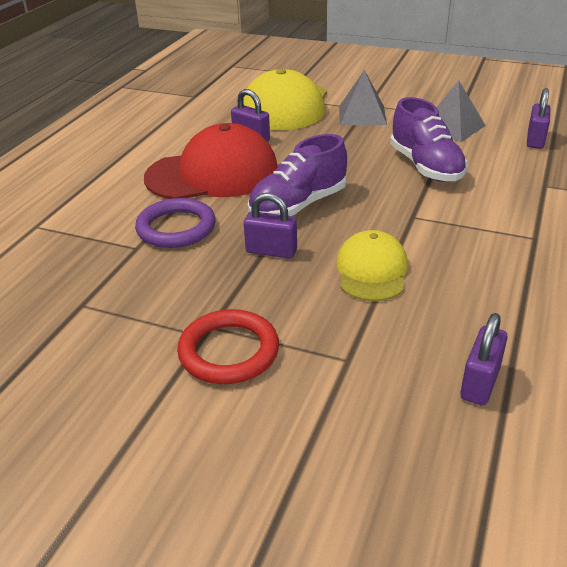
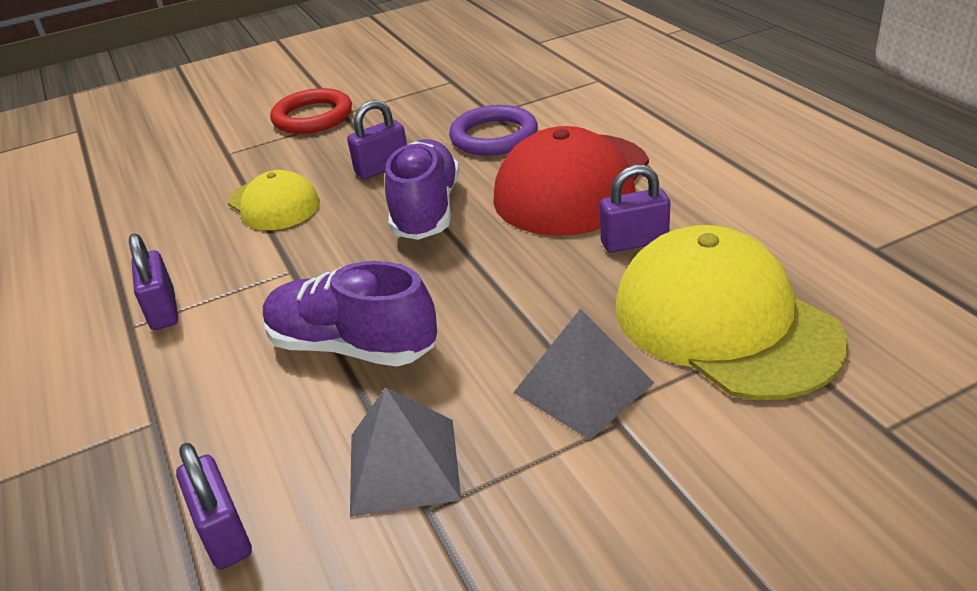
camera: 135 degrees right, 0 degrees up
purple padlock [460,313,508,406] -> purple padlock moved to [129,233,178,330]

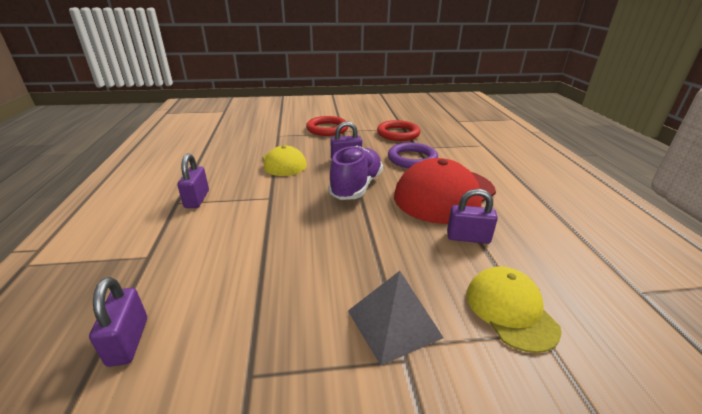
camera: 15 degrees right, 5 degrees down
purple shoe [263,261,437,366] -> none
grey pyramid [350,387,461,517] -> none
yellow cap [615,225,848,400] -> yellow cap [466,266,561,353], size x0.58
none -> red ring [377,120,420,141]

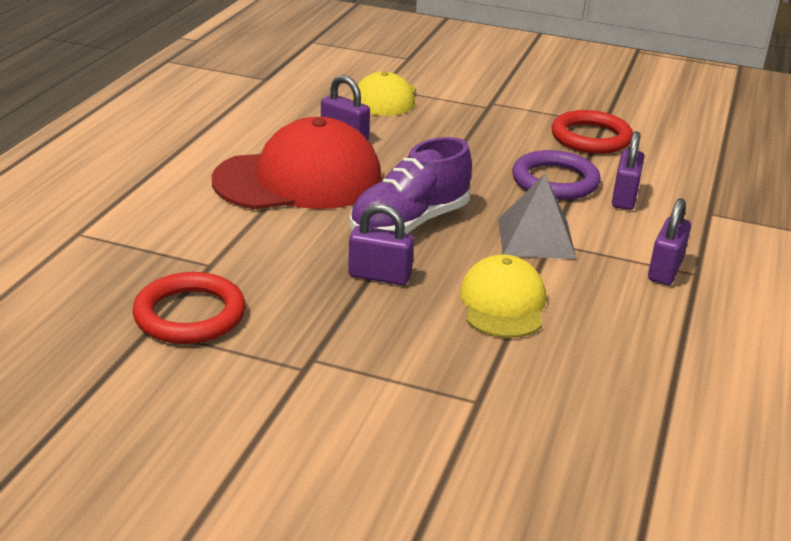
camera: 155 degrees left, 0 degrees up
purple padlock [89,277,147,367] -> purple padlock moved to [612,131,644,210]
red ring [306,116,348,136] -> red ring moved to [552,110,633,154]
grey pyramid [348,271,444,365] -> grey pyramid moved to [498,174,576,259]
purple ring [388,143,438,168] -> purple ring moved to [512,150,601,200]

